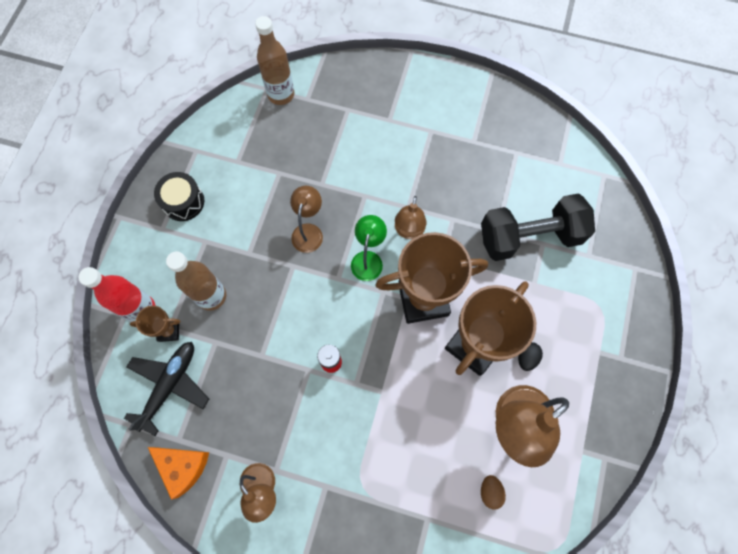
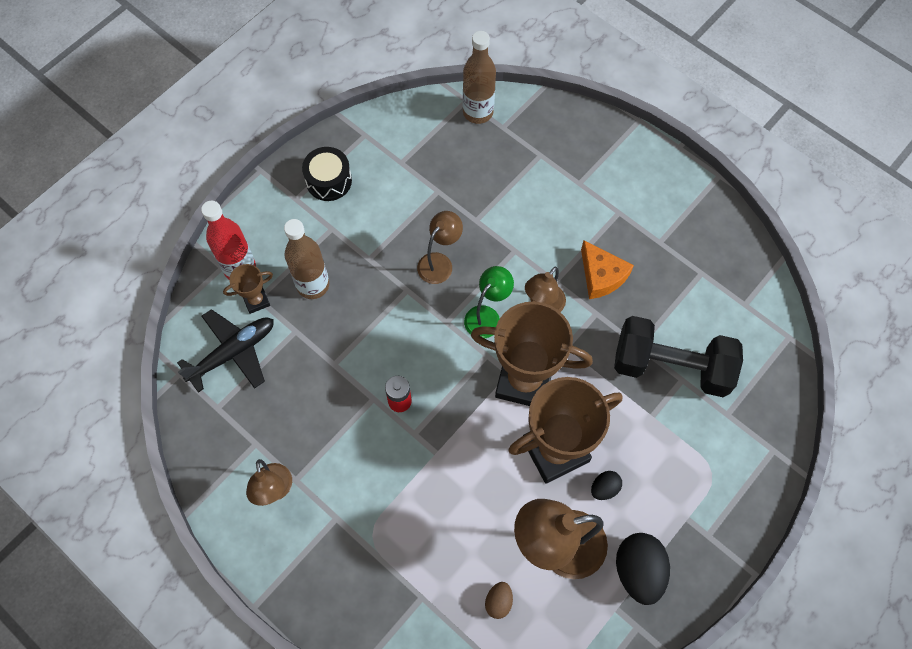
camera: 25 degrees right, 5 degrees down
brown trophy [130,306,180,342] -> brown trophy turned 45 degrees counterclockwise [223,264,273,314]
orange cheese [148,447,209,499] -> orange cheese moved to [581,241,634,299]
none -> black egg [616,533,670,605]

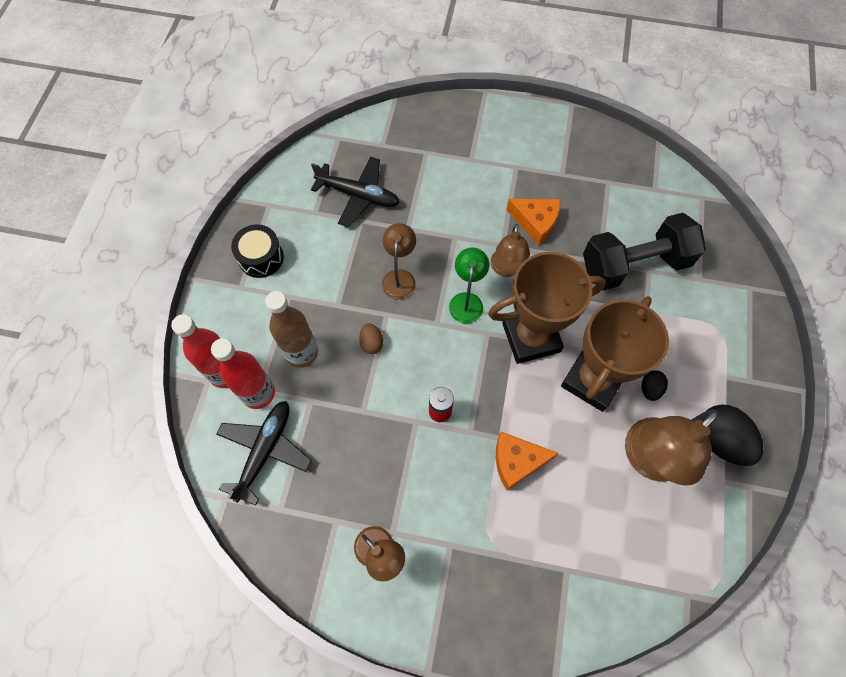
camera: 30 degrees left, 0 degrees up
brown trophy [223,264,273,314] -> red bottle [211,338,275,409]
brown bottle [463,31,496,124] -> none
brown egg [485,582,513,619] -> brown egg moved to [359,323,383,354]
none -> black plane [311,156,400,227]
none -> orange cheese [496,432,559,490]

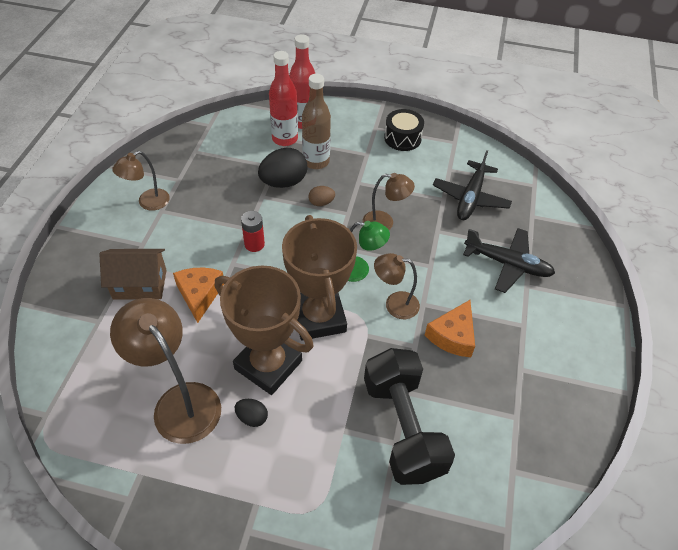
camera: 90 degrees right, 15 degrees down
black plane [216,401,312,506] -> black plane moved to [463,228,555,293]
black egg [705,405,763,466] -> black egg moved to [258,148,308,188]
none -> brown house [99,249,166,300]

